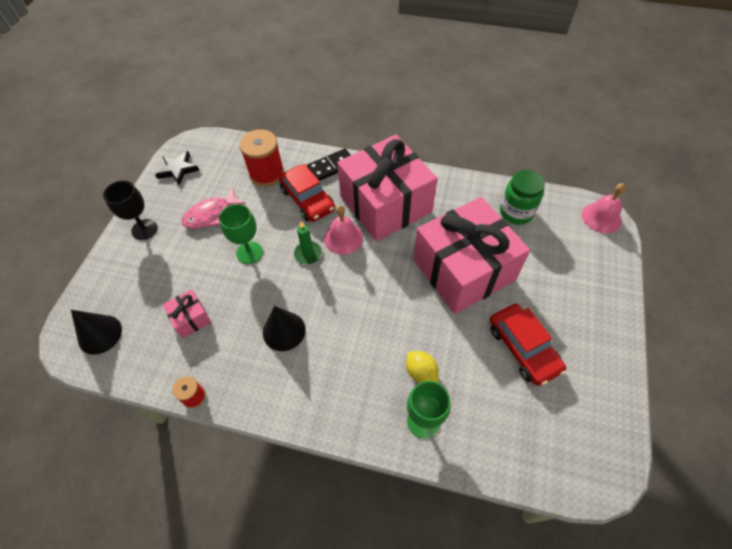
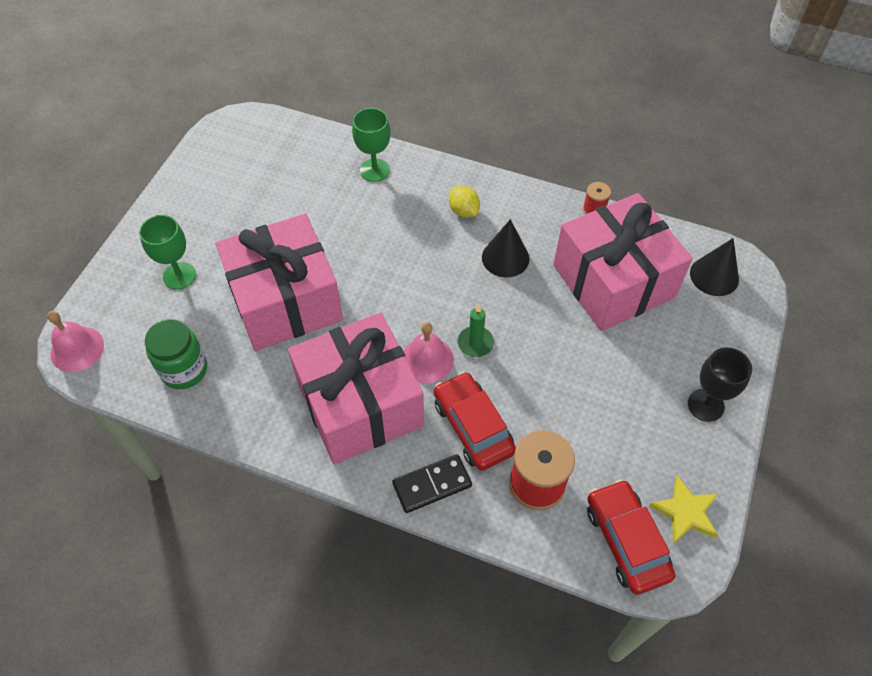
camera: 175 degrees left, 0 degrees up
black star [155,151,199,186] -> yellow star [649,475,718,544]
pink gift [163,289,211,338] -> pink gift [553,193,693,331], size x2.48
pink fish [181,187,246,229] -> none
green goblet [219,204,263,264] -> green goblet moved to [139,215,196,290]
yellow lemon [406,351,439,383] -> yellow lemon moved to [449,186,480,218]
red car [490,304,566,386] -> red car moved to [587,479,675,595]

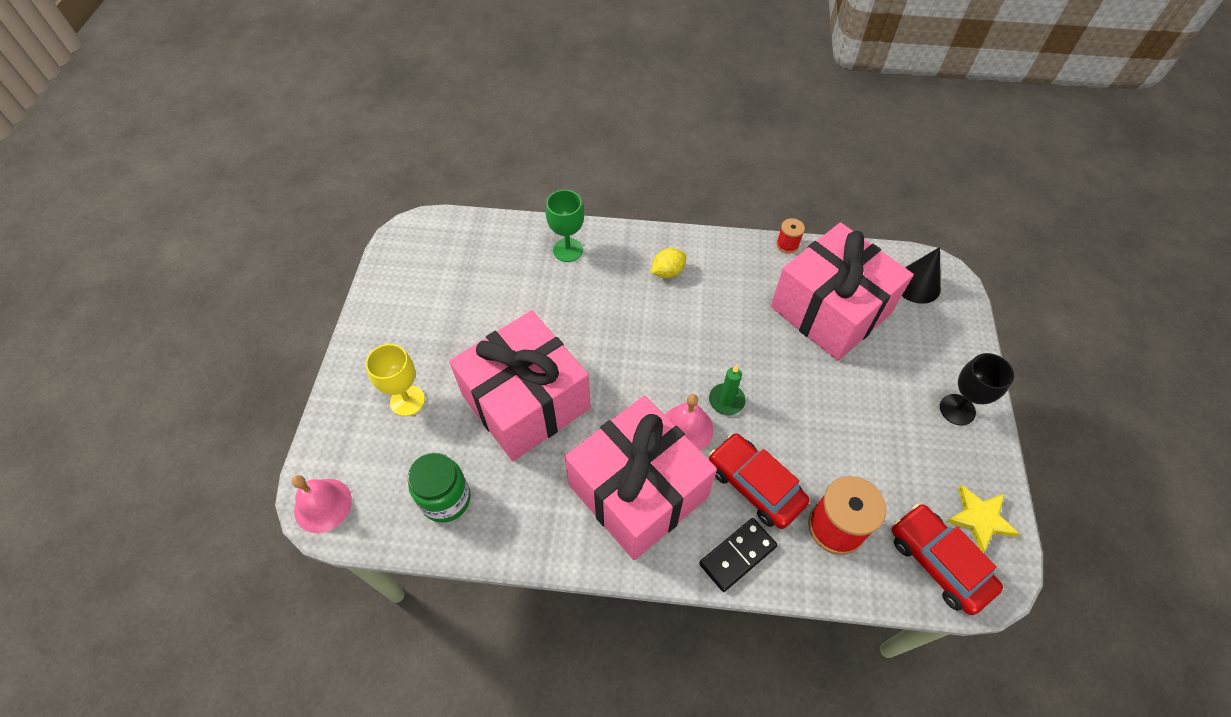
camera: 15 degrees left, 0 degrees up
green goblet [139,215,196,290] -> yellow goblet [366,344,425,416]
yellow lemon [449,186,480,218] -> yellow lemon turned 75 degrees counterclockwise [651,248,686,278]
black cone [482,219,530,277] -> none

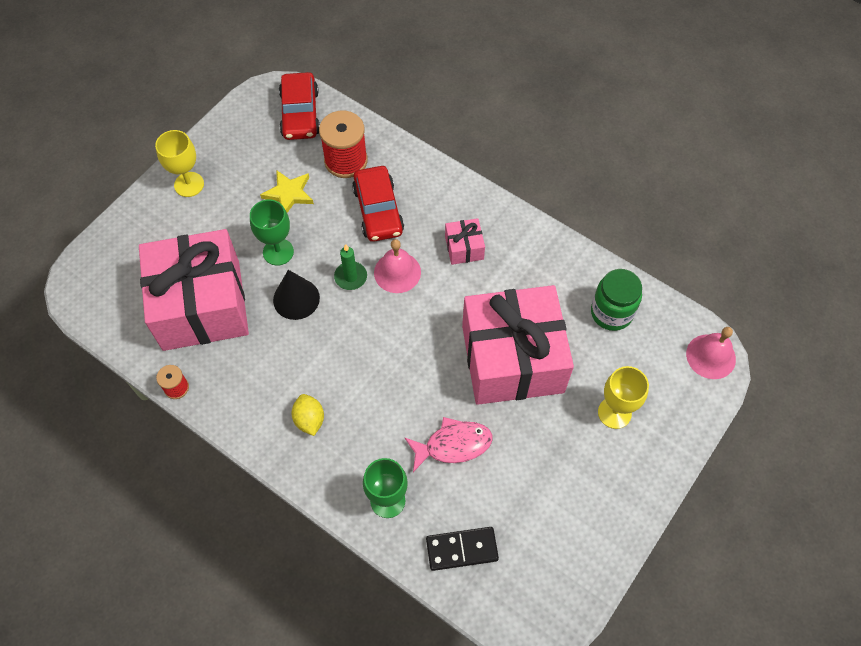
camera: 150 degrees left, 5 degrees up
pink gift [565,395,717,560] -> pink gift [445,218,485,265], size x0.40
yellow lemon [651,248,686,278] -> yellow lemon turned 75 degrees clockwise [292,394,324,436]
black domino [699,518,777,592] -> black domino moved to [426,527,499,571]
black cone [902,247,941,304] -> black cone moved to [273,270,320,320]
black goblet [940,353,1014,425] -> yellow goblet [155,130,204,197]
yellow star [946,485,1020,552] -> yellow star moved to [260,170,314,213]
none -> green goblet [250,199,294,266]
none -> pink fish [404,417,493,472]

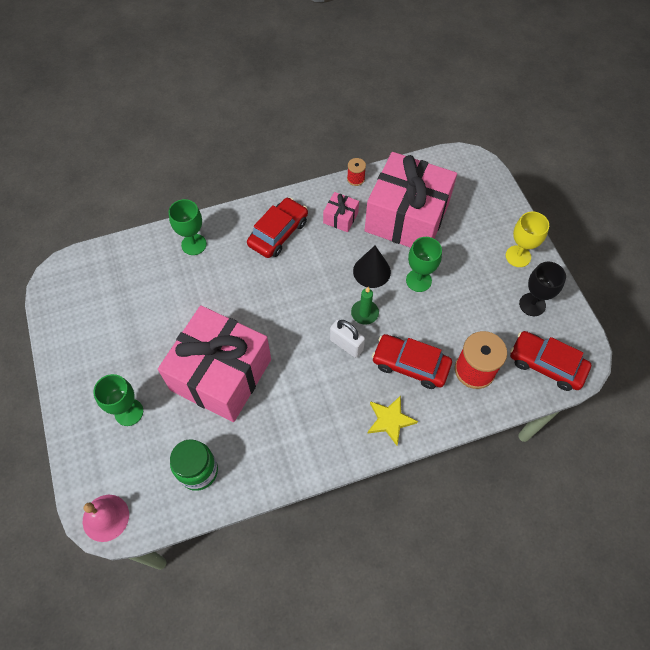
camera: 125 degrees right, 0 degrees up
yellow star [260,170,314,213] -> yellow star moved to [367,395,418,446]
yellow lemon [292,394,324,436] -> red car [247,197,308,258]
pink bell [374,239,421,293] -> white padlock [330,319,365,358]
pink fish [404,417,493,472] -> none
black domino [426,527,499,571] -> none
pink gift [445,218,485,265] -> pink gift moved to [323,192,359,232]
yellow goblet [598,366,649,429] -> green goblet [94,374,143,426]
none -> black goblet [519,262,566,316]

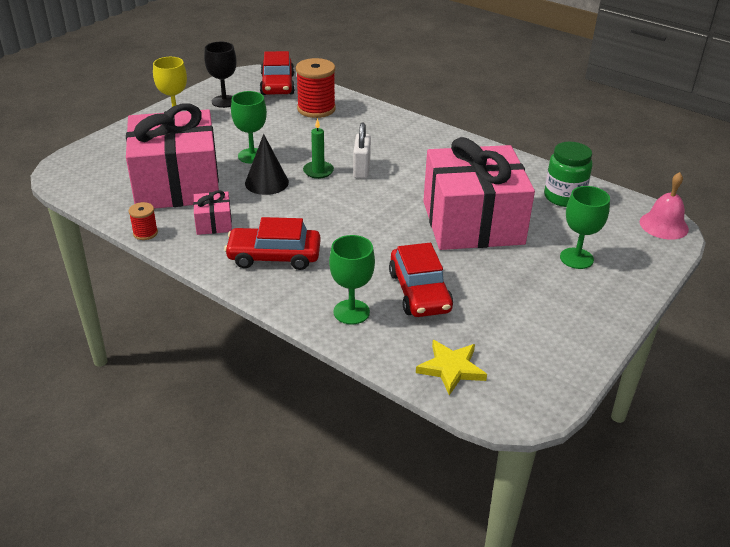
camera: 125 degrees left, 25 degrees down
yellow star [367,395,418,446] -> yellow star moved to [416,340,487,395]
red car [372,334,452,389] -> red car moved to [389,243,453,317]

